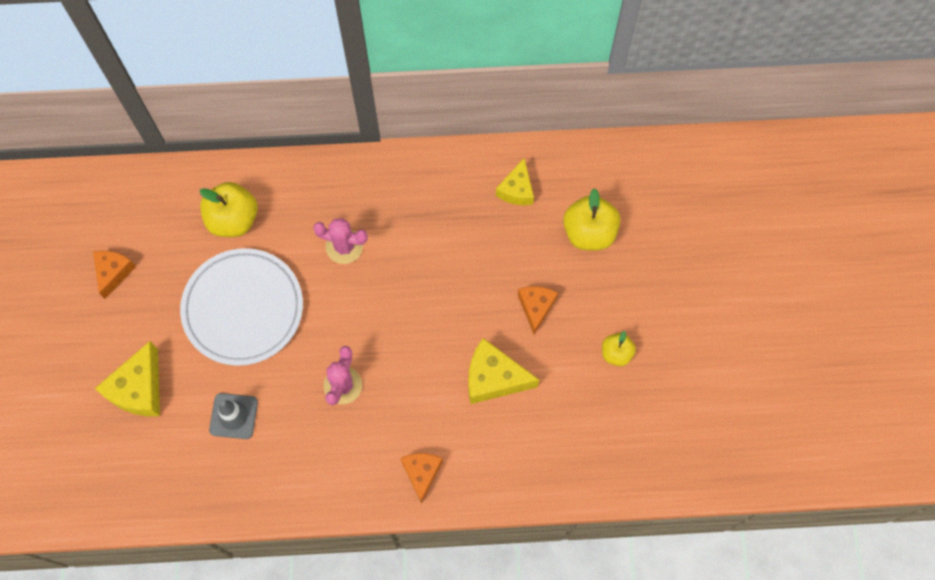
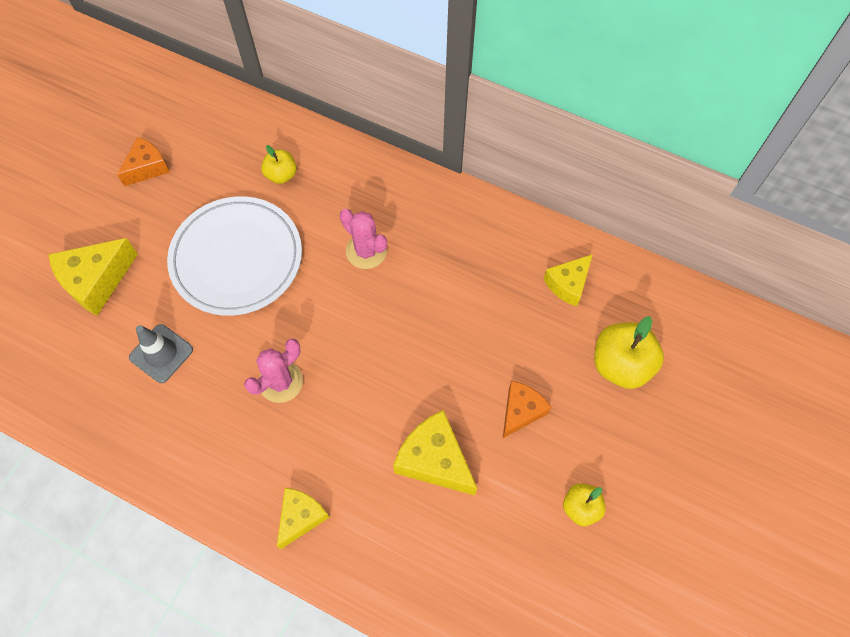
camera: 30 degrees right, 5 degrees down
yellow apple [199,182,258,237] -> yellow apple [261,145,297,184], size x0.58
orange cheese [401,453,443,504] -> yellow cheese [277,488,330,549]

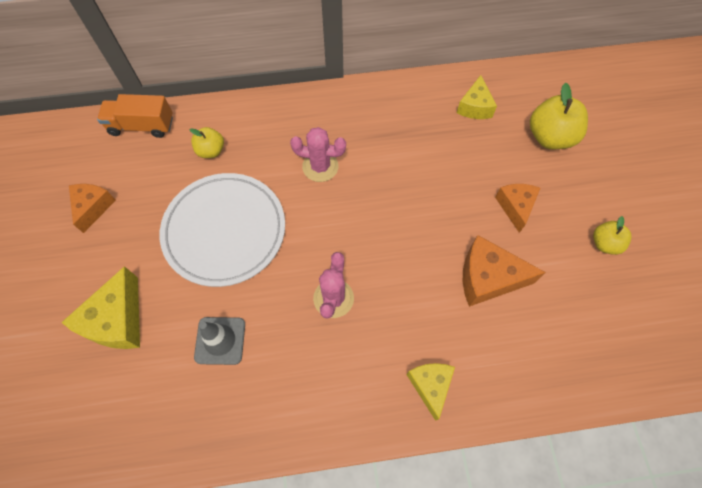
camera: 35 degrees left, 0 degrees up
yellow cheese [393,410,477,495] -> orange cheese [463,235,546,307]
none -> orange truck [97,94,173,138]

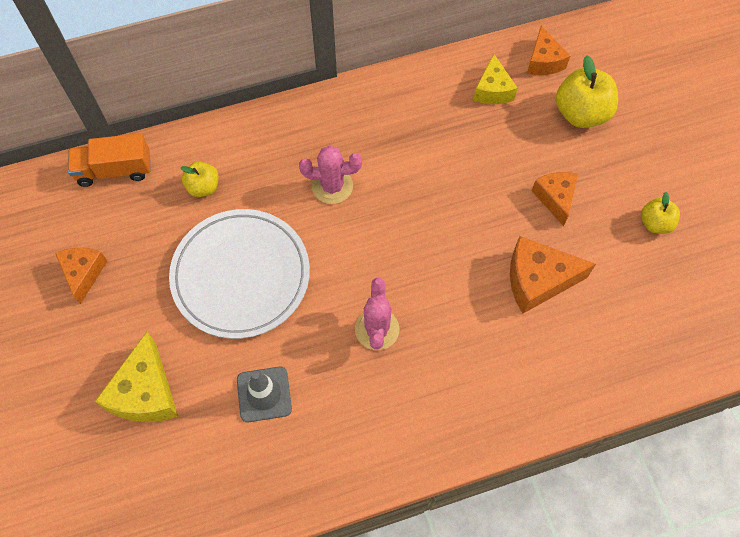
camera: 10 degrees left, 0 degrees up
yellow cheese [406,363,455,421] -> none
none -> orange cheese [527,26,570,75]

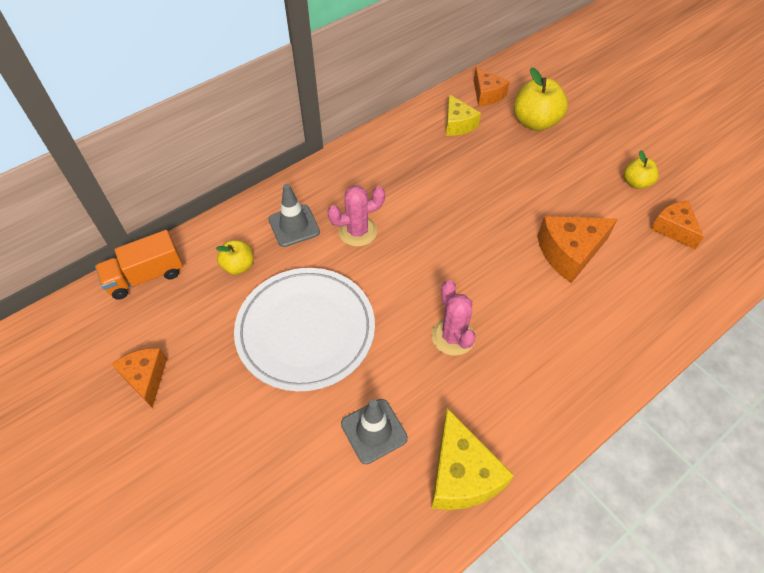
camera: 20 degrees left, 10 degrees down
yellow cheese [95,332,178,422] -> yellow cheese moved to [431,408,514,510]
orange cheese [532,172,578,226] -> orange cheese moved to [651,201,704,249]
none -> grey traffic cone [268,184,320,247]

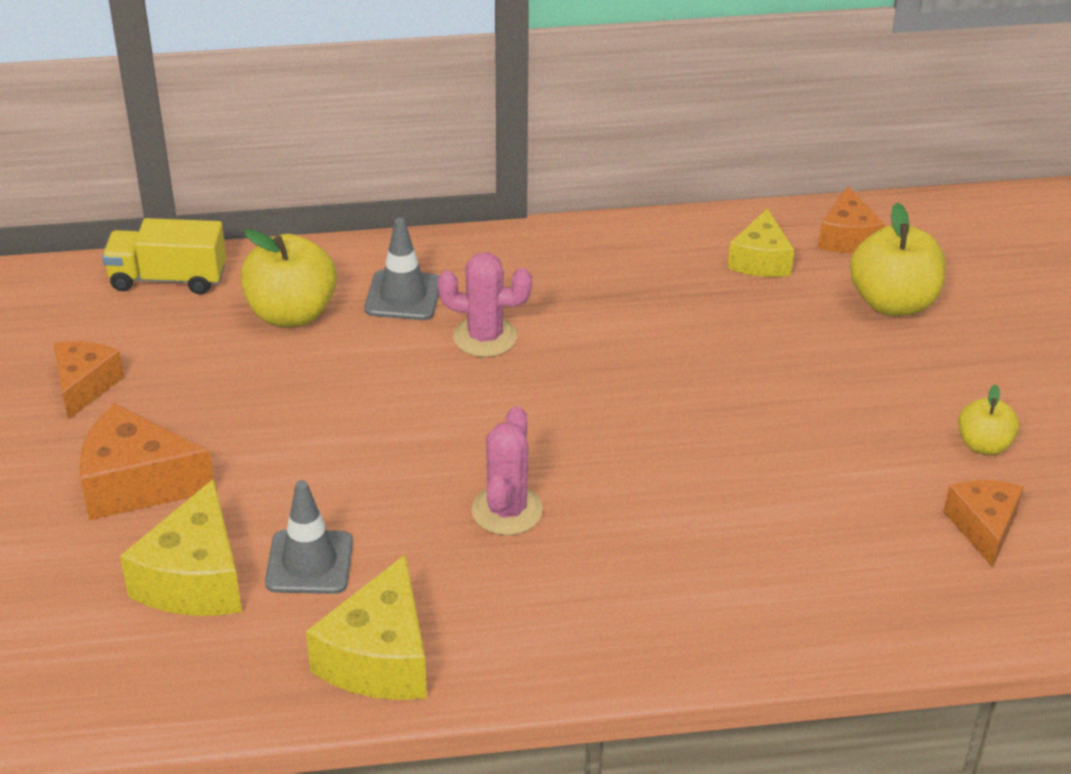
camera: 30 degrees right, 15 degrees down
orange truck [95,230,183,300] -> yellow truck [102,218,226,294]
yellow apple [215,240,253,275] -> yellow apple [240,229,337,327], size x1.72
white plate [234,268,375,391] -> none
orange cheese [537,216,618,283] -> orange cheese moved to [79,403,214,520]
none -> yellow cheese [120,479,242,616]

